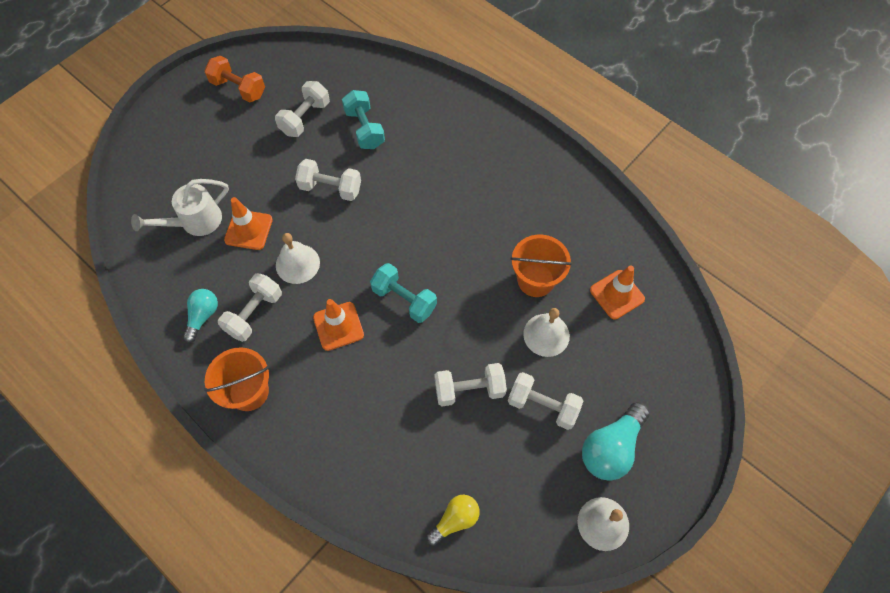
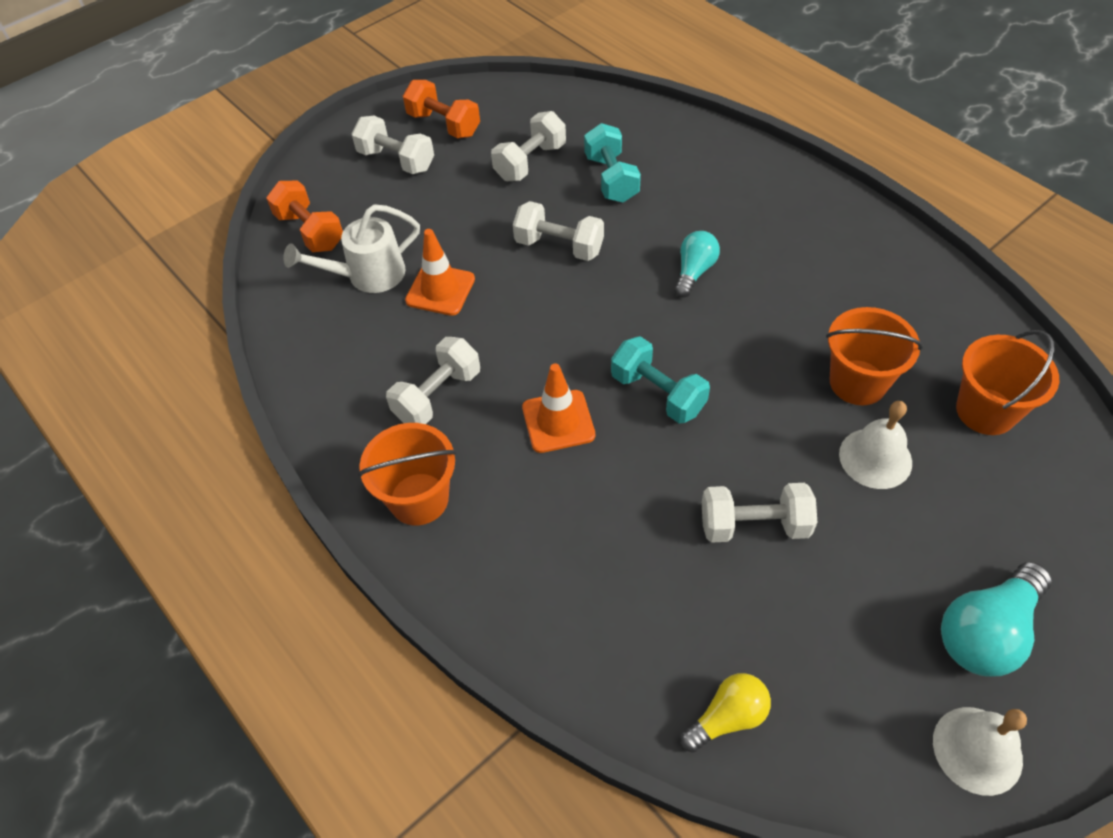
camera: 10 degrees right, 10 degrees down
turquoise light bulb [183,289,218,343] -> turquoise light bulb moved to [674,231,720,298]
white bell [276,233,320,284] -> none
white dumbbell [508,372,583,430] -> white dumbbell moved to [352,116,434,174]
orange traffic cone [590,265,645,320] -> orange bucket [956,330,1059,435]
none -> orange dumbbell [267,181,343,252]

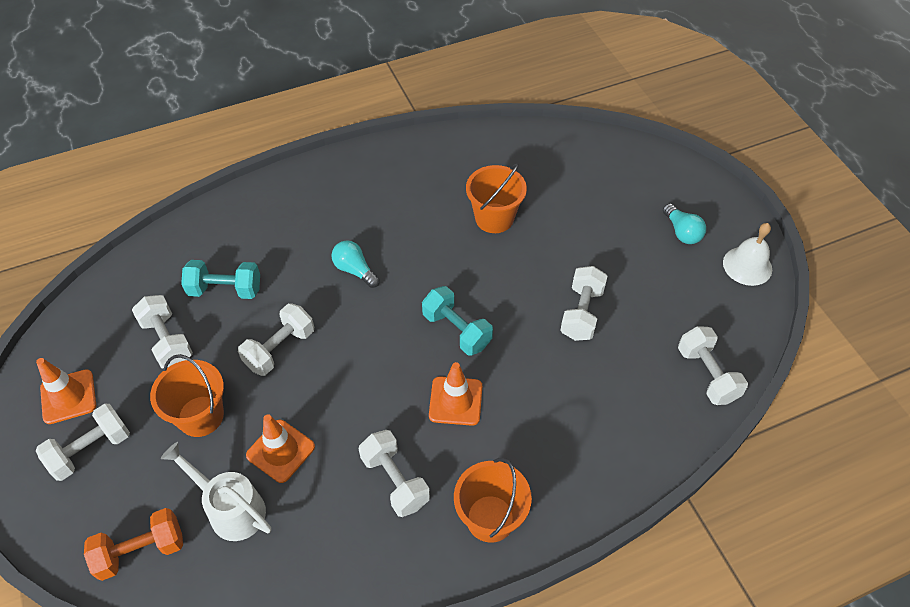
camera: 75 degrees left, 0 degrees up
white watering can [283,204,420,293] -> white watering can turned 135 degrees clockwise [161,442,271,541]
orange dumbbell [403,80,480,138] -> orange traffic cone [36,358,96,424]
turquoise dumbbell [611,336,710,423] -> turquoise dumbbell turned 75 degrees clockwise [422,286,493,355]
yellow light bulb [680,673,771,753] -> white dumbbell [678,326,748,405]
white bell [839,401,912,489] -> none
turquoise light bulb [941,562,1052,676] -> turquoise light bulb [663,203,706,244], size x0.63
orange bucket [956,330,1059,435] -> orange bucket moved to [150,354,224,437]

